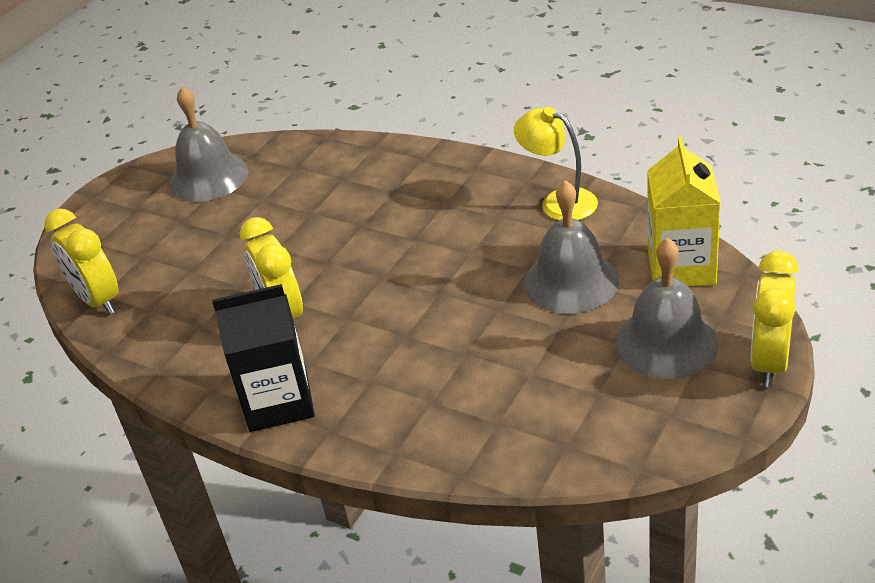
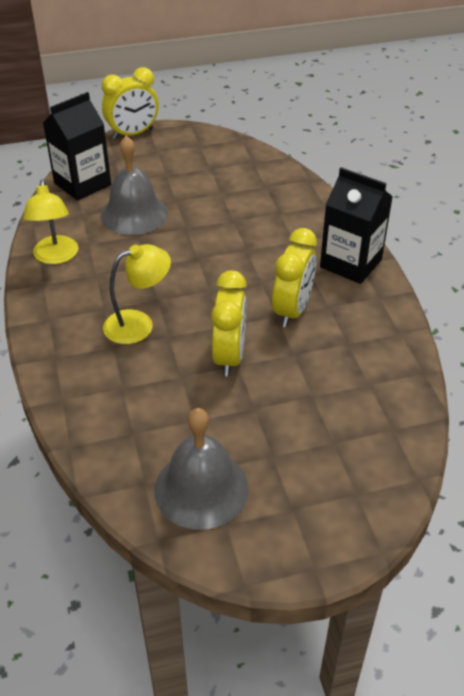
camera: 140 degrees left, 5 degrees up
yellow clock [44,208,119,315] -> yellow clock moved to [211,270,247,376]
grey bell [615,238,719,379] -> none
yellow carton [647,137,721,287] -> black carton [43,92,111,201]
none -> yellow lamp [103,244,171,344]

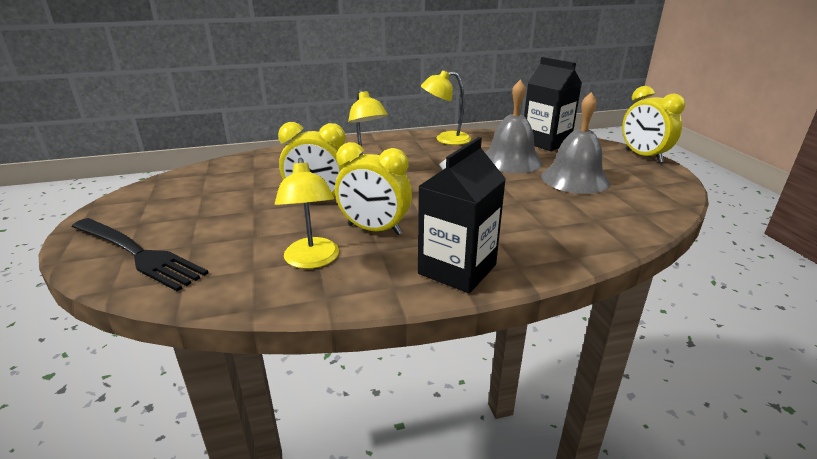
camera: 90 degrees right, 15 degrees down
grey bell [155,408,249,530] -> grey bell moved to [541,92,610,194]
none -> black fork [72,218,208,292]
none -> yellow lamp [275,157,339,269]

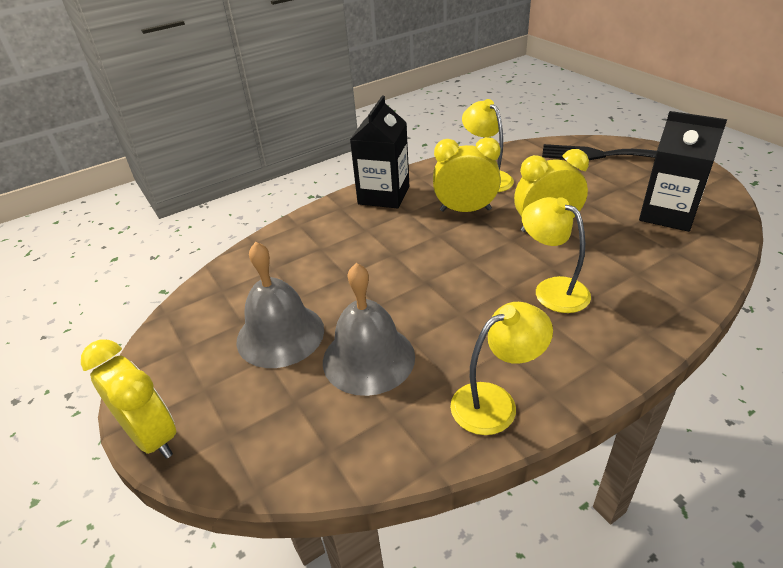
camera: 165 degrees right, 10 degrees up
black carton [524,57,582,151] -> black carton moved to [639,111,727,232]

